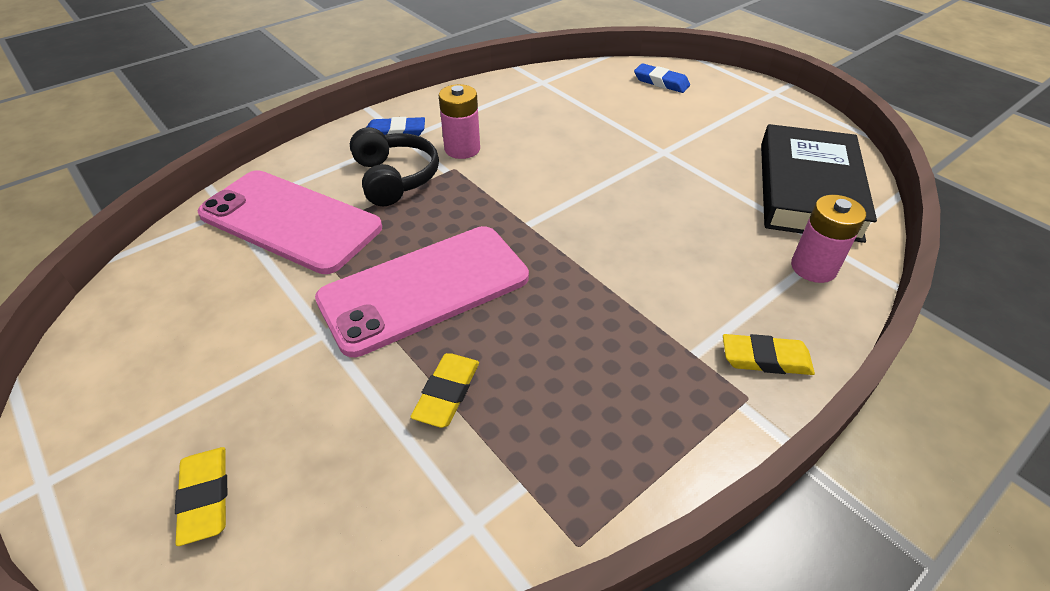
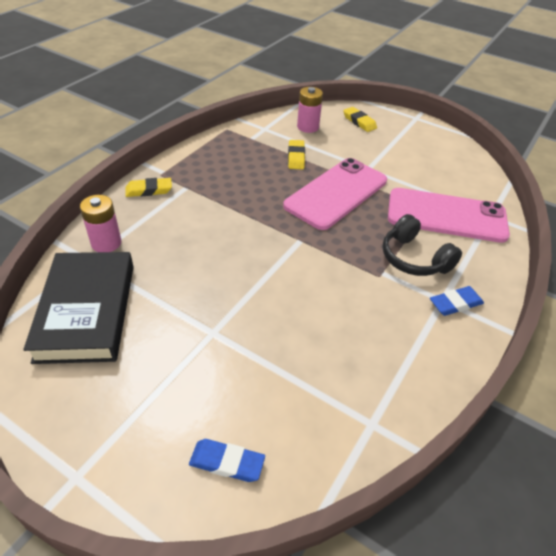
camera: 160 degrees right, 0 degrees up
pink battery [439,84,480,159] -> pink battery moved to [297,87,323,133]

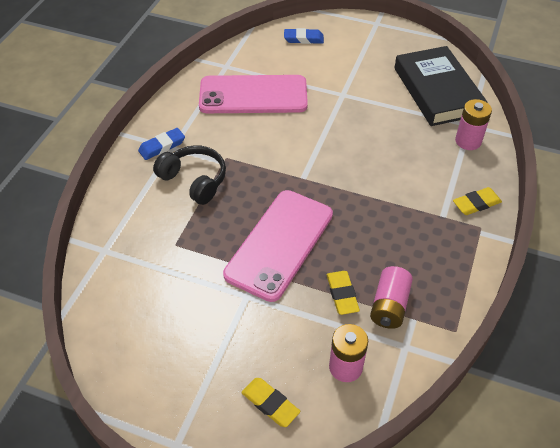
camera: 170 degrees right, 5 degrees up
pink phone [388,188,510,243] -> pink phone moved to [199,75,308,113]
none -> pink battery [370,266,413,329]

